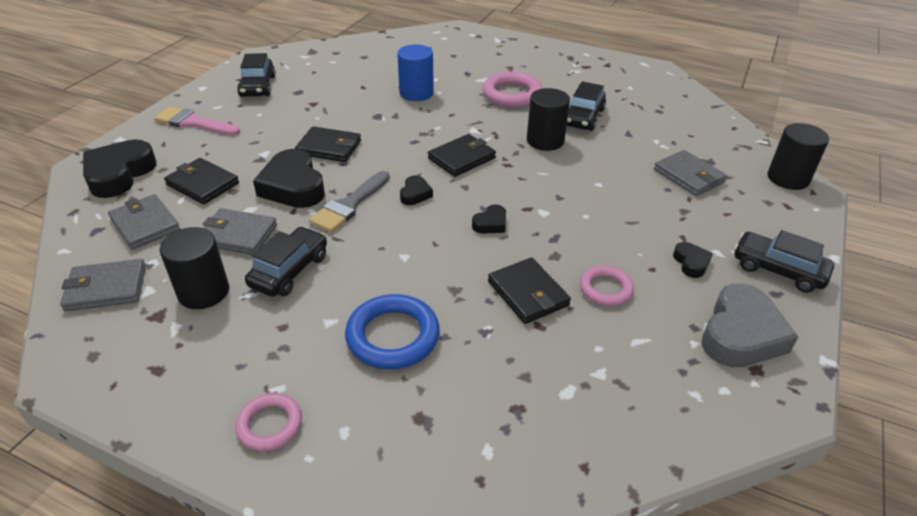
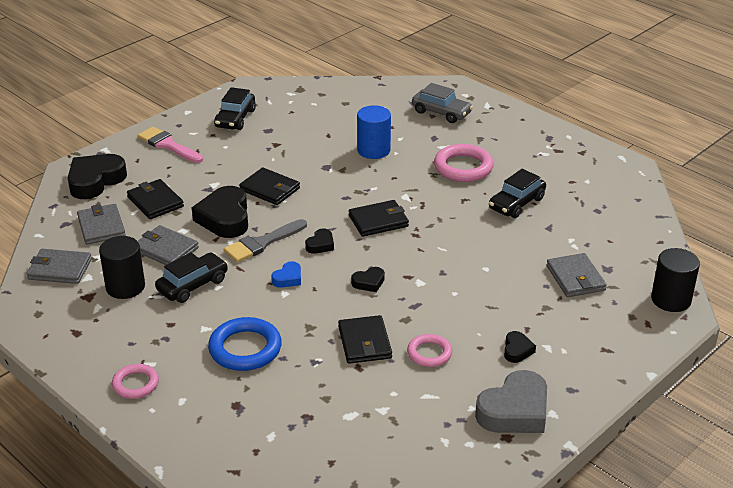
camera: 20 degrees right, 5 degrees down
black cylinder [527,88,570,151] -> none
black car [734,230,834,293] -> none
none -> blue heart [271,261,301,288]
none -> grey car [412,83,473,123]

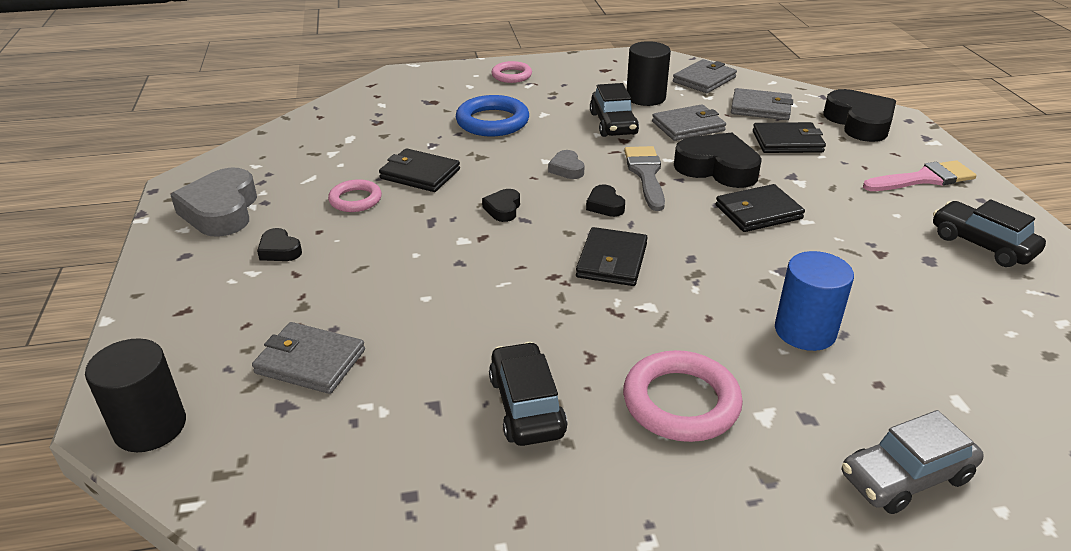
camera: 125 degrees right, 0 degrees up
blue heart [271,261,301,288] -> grey heart [548,150,585,179]

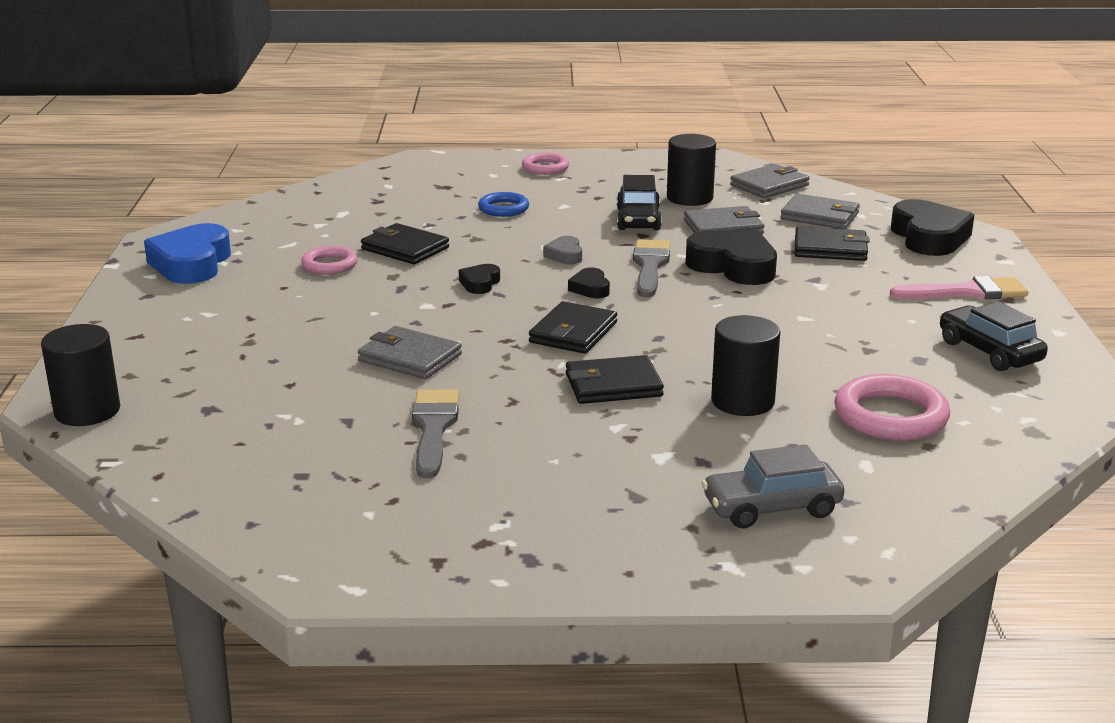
camera: 10 degrees right, 10 degrees down
grey heart [170,168,257,237] -> blue heart [144,223,231,284]
grey wallet [252,322,365,394] -> grey wallet moved to [358,326,462,379]
black heart [257,228,302,261] -> none
blue ring [456,95,529,136] -> blue ring [478,192,529,217], size x0.61
black car [489,342,568,446] -> grey brush [412,389,459,478]
pink ring [623,350,743,442] -> pink ring moved to [834,374,950,441]
black wallet [716,184,805,232] -> black wallet moved to [566,355,664,404]
blue cylinder [775,251,854,351] -> black cylinder [711,315,780,416]

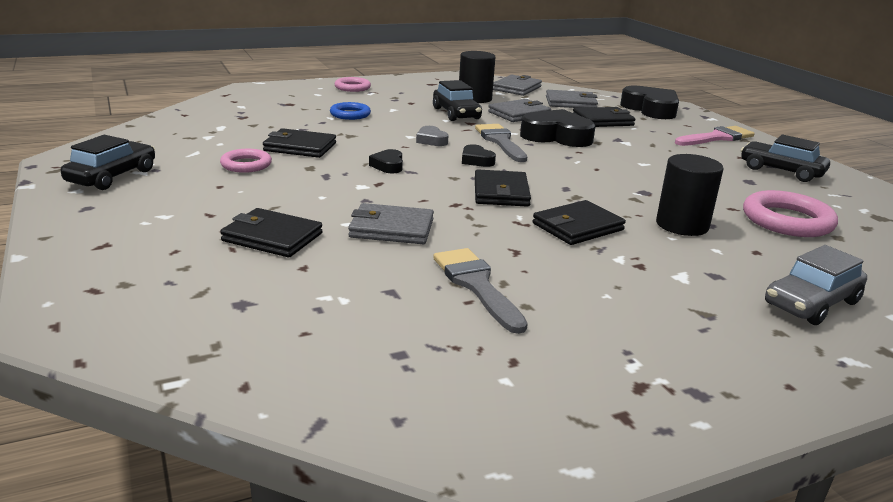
camera: 25 degrees left, 0 degrees up
black cylinder [41,324,120,426] -> none
blue heart [144,223,231,284] -> black car [61,135,155,190]
none -> black wallet [220,208,323,257]

